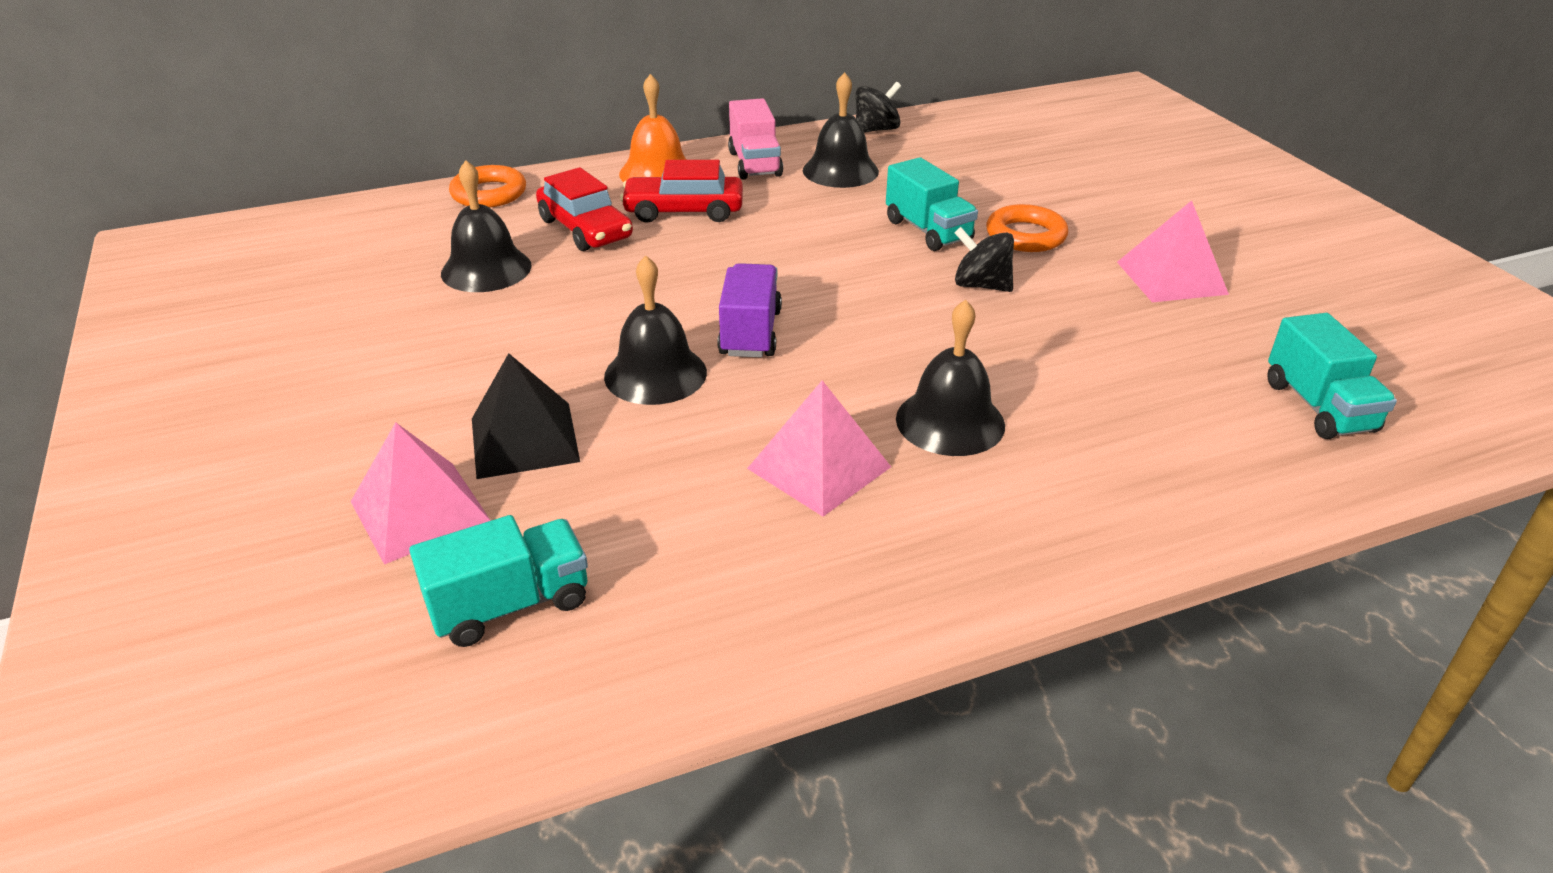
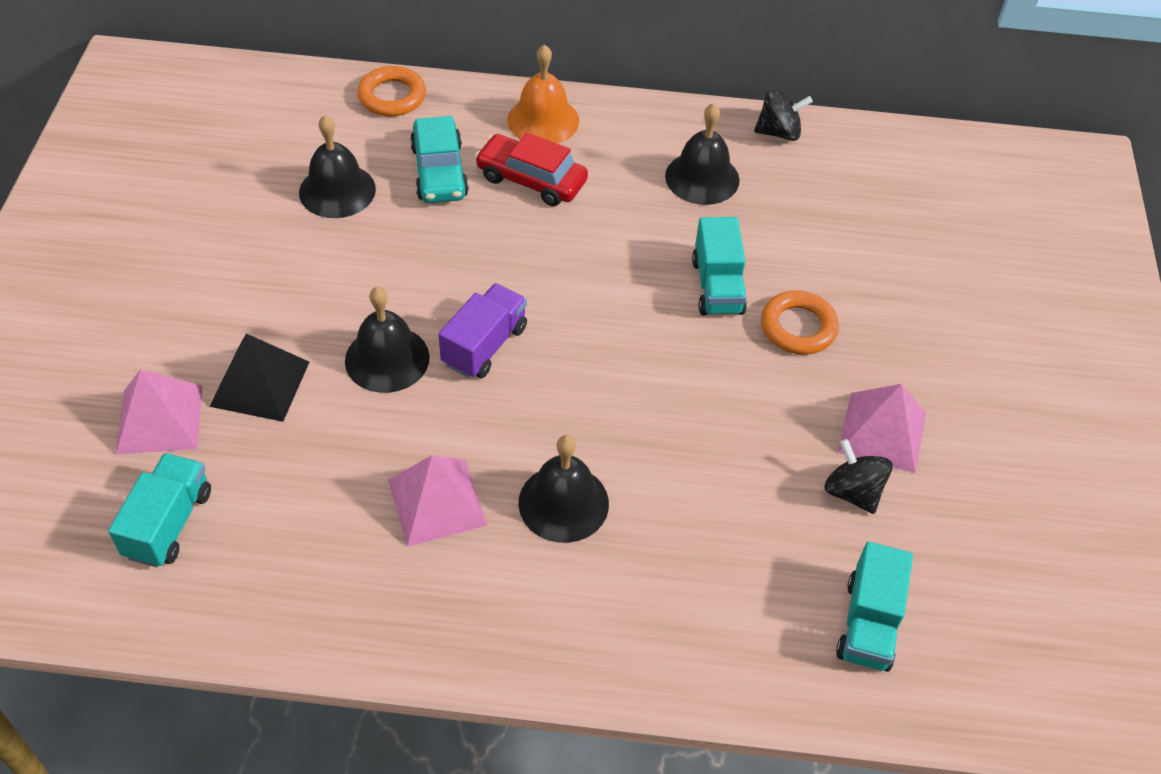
camera: 25 degrees right, 15 degrees up
turquoise truck [409,515,588,647] -> turquoise truck turned 75 degrees counterclockwise [108,453,211,568]
red car [536,167,633,251] -> turquoise car [410,116,469,203]
pink truck [728,98,783,180] -> none
black spinning top [954,227,1014,292] -> black spinning top moved to [824,439,893,514]

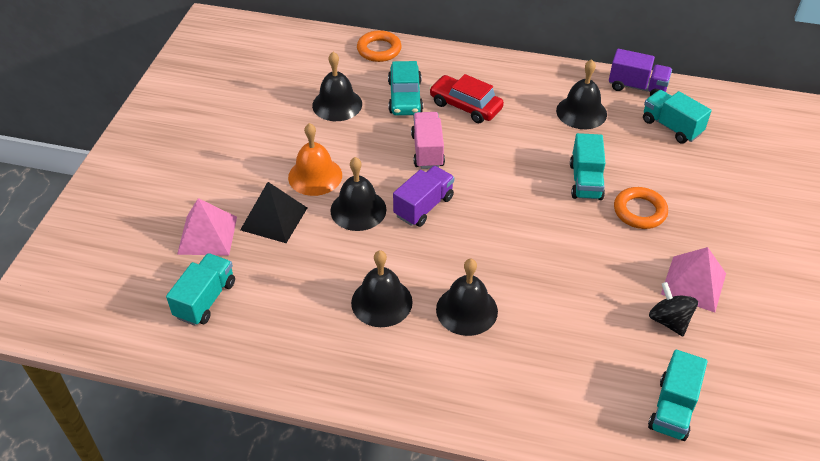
camera: 10 degrees right, 5 degrees down
pink pyramid [388,455,487,547] -> black bell [351,250,413,327]
orange bell [507,45,579,144] -> orange bell moved to [288,123,342,196]
black spinning top [754,89,813,141] -> purple truck [609,49,672,96]
none -> pink truck [411,112,445,169]
none -> turquoise truck [643,90,711,143]

